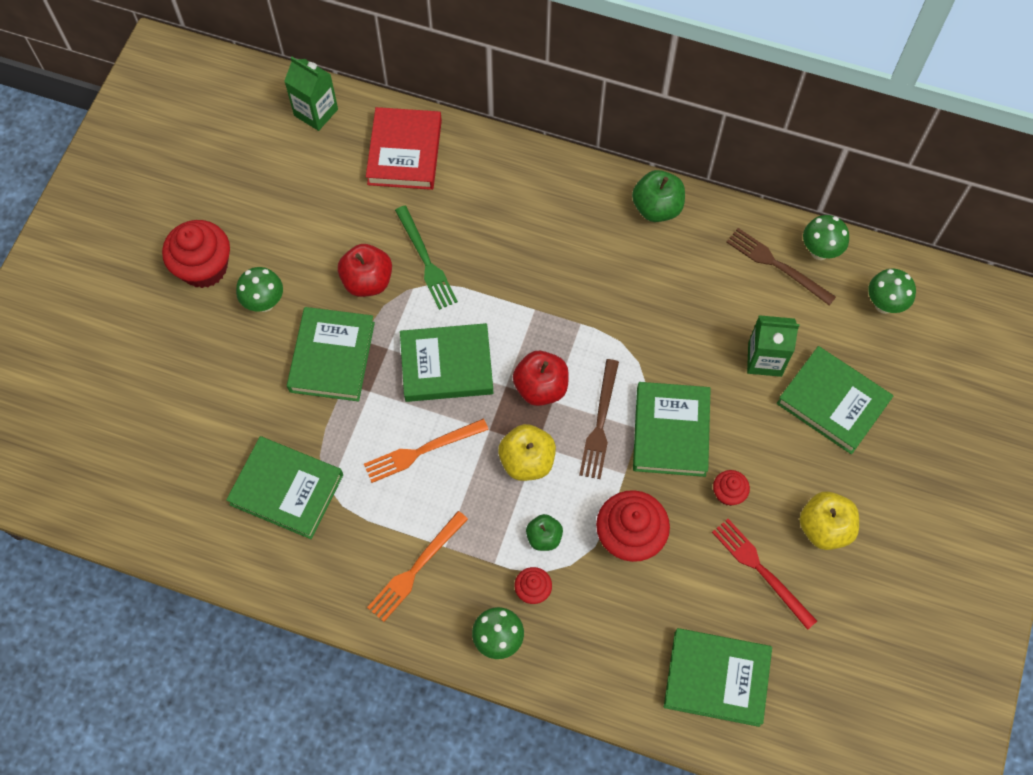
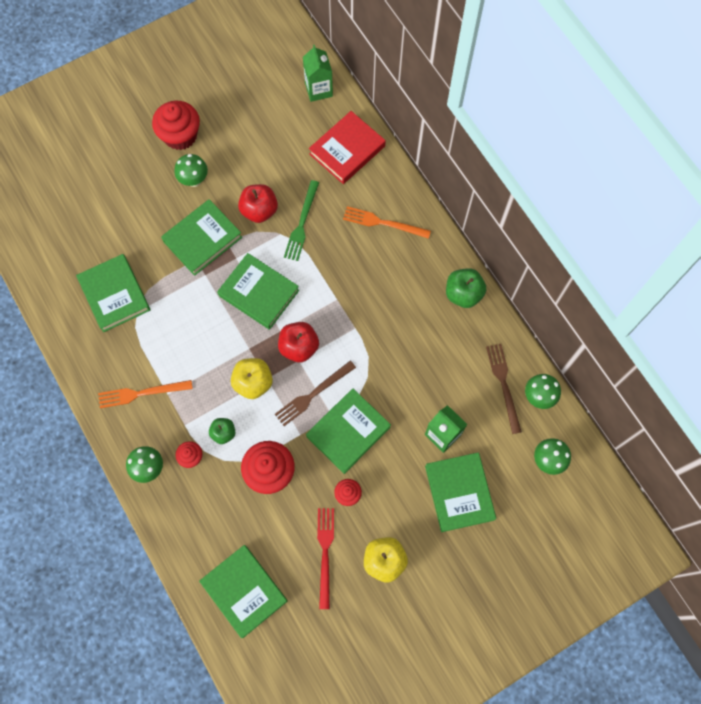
camera: 40 degrees right, 5 degrees up
orange fork [364,419,489,483] -> orange fork moved to [343,206,431,239]

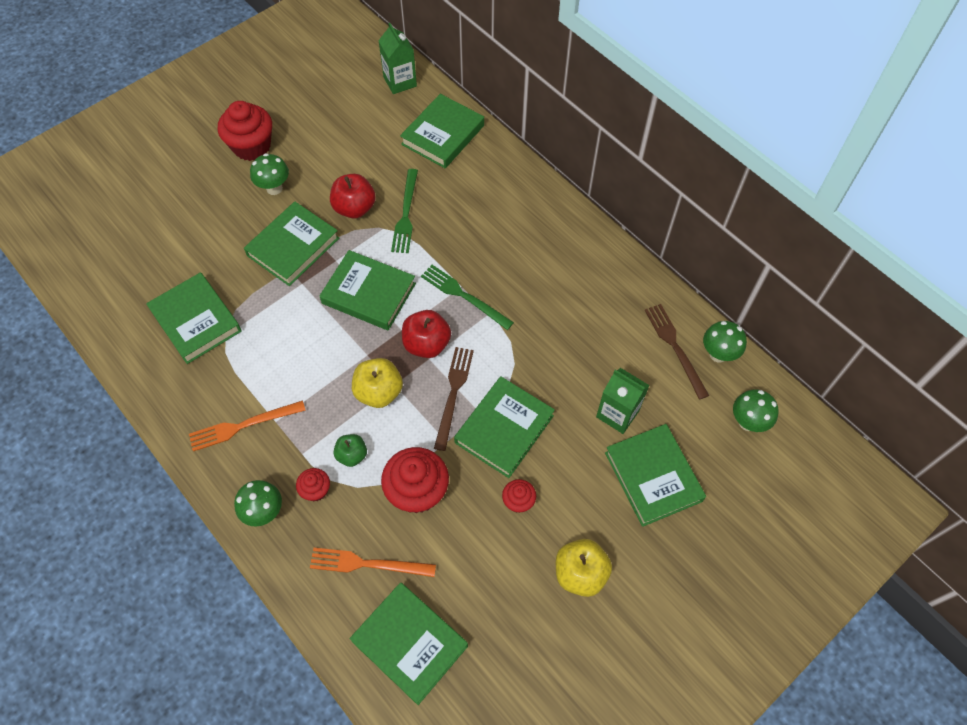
camera: 10 degrees left, 10 degrees down
brown fork [275,361,356,426] -> brown fork turned 150 degrees clockwise [434,347,474,451]
red book [309,111,386,184] -> green book [400,94,484,168]
red fork [317,508,334,609] -> none
orange fork [343,206,431,239] -> orange fork moved to [310,548,436,577]
green apple [446,268,486,308] -> none
none -> green fork [421,265,514,330]

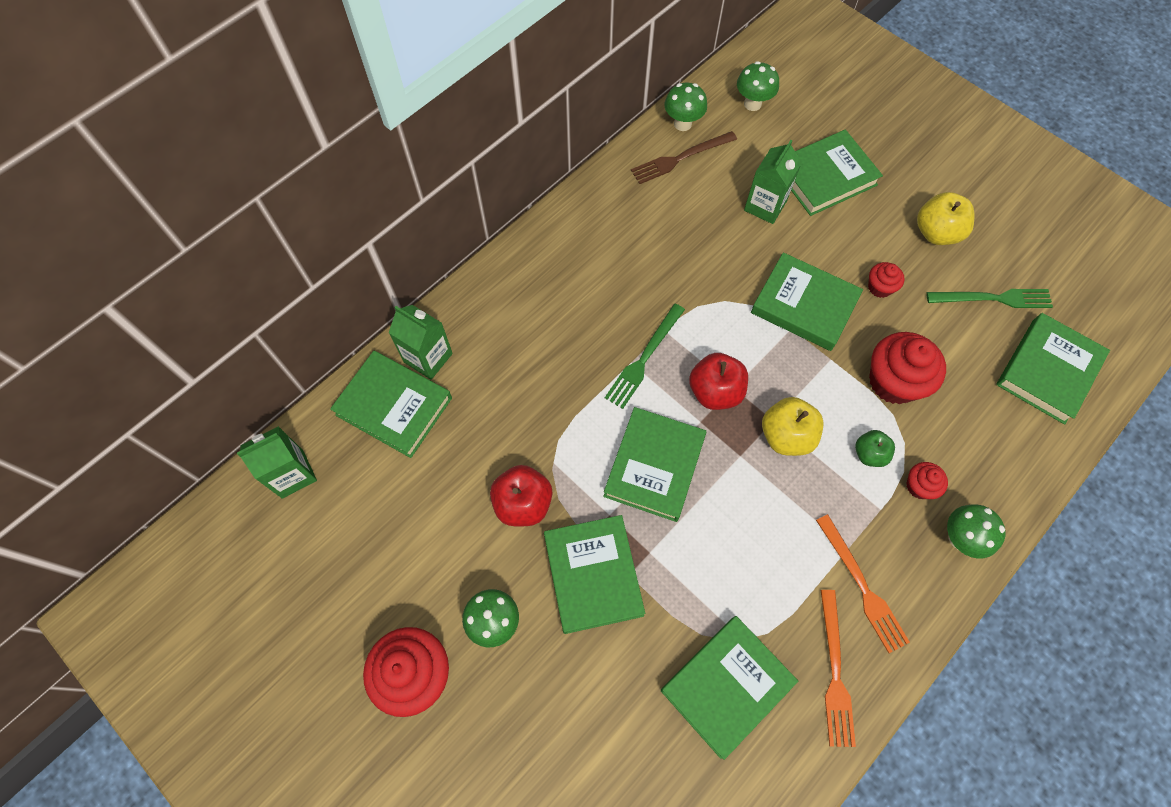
camera: 95 degrees left, 5 degrees up
green book [244,202,339,286] -> green book turned 45 degrees clockwise [544,515,645,634]
orange fork [310,548,436,577] -> orange fork moved to [821,590,856,747]
green fork [391,169,418,253] -> green fork moved to [926,289,1053,308]
brown fork [434,347,474,451] -> none
none -> green carton [389,305,453,380]

